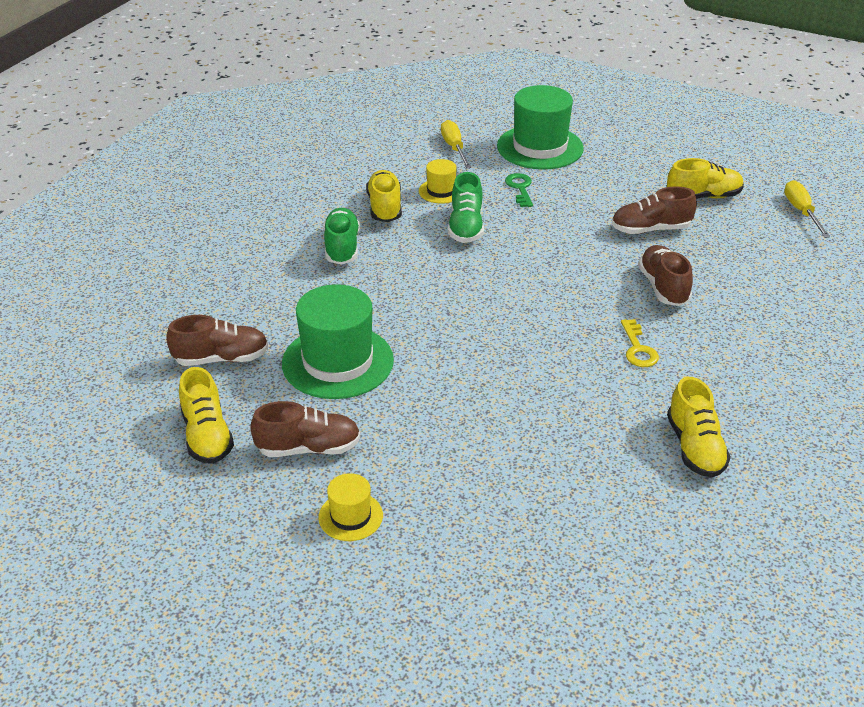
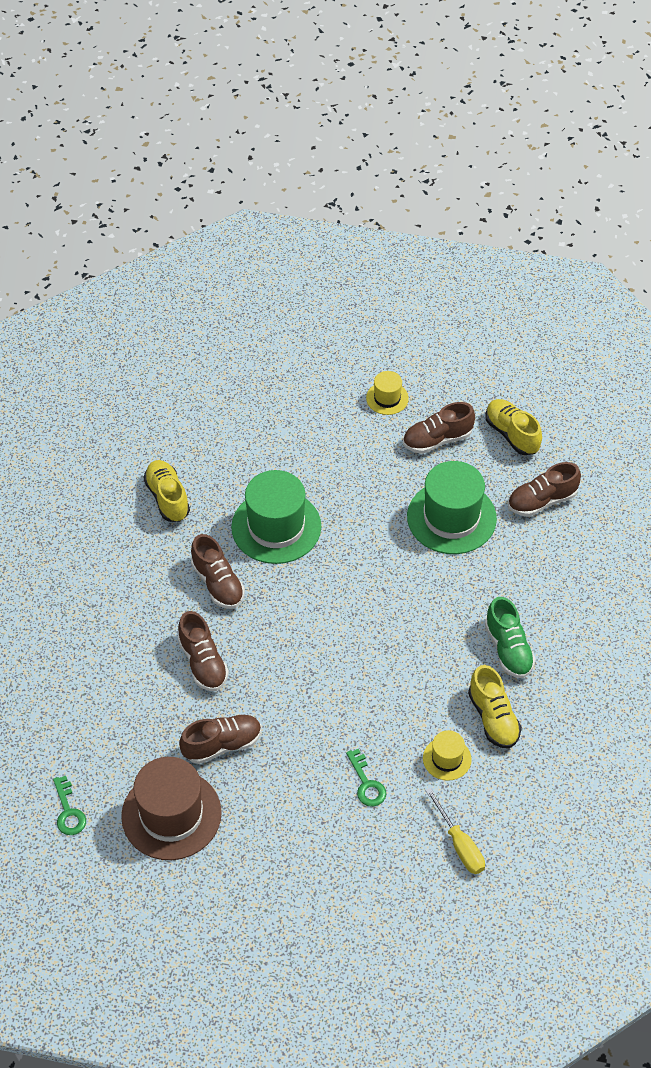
camera: 165 degrees right, 15 degrees up
green shoe [448,172,484,243] -> none
green hat [497,85,584,169] -> green hat moved to [231,470,321,564]
yellow key [621,319,659,367] -> brown shoe [191,534,245,609]
yellow shoe [667,158,744,199] -> brown hat [121,757,222,860]
yellow screwdriver [784,180,830,238] -> green key [53,776,86,835]

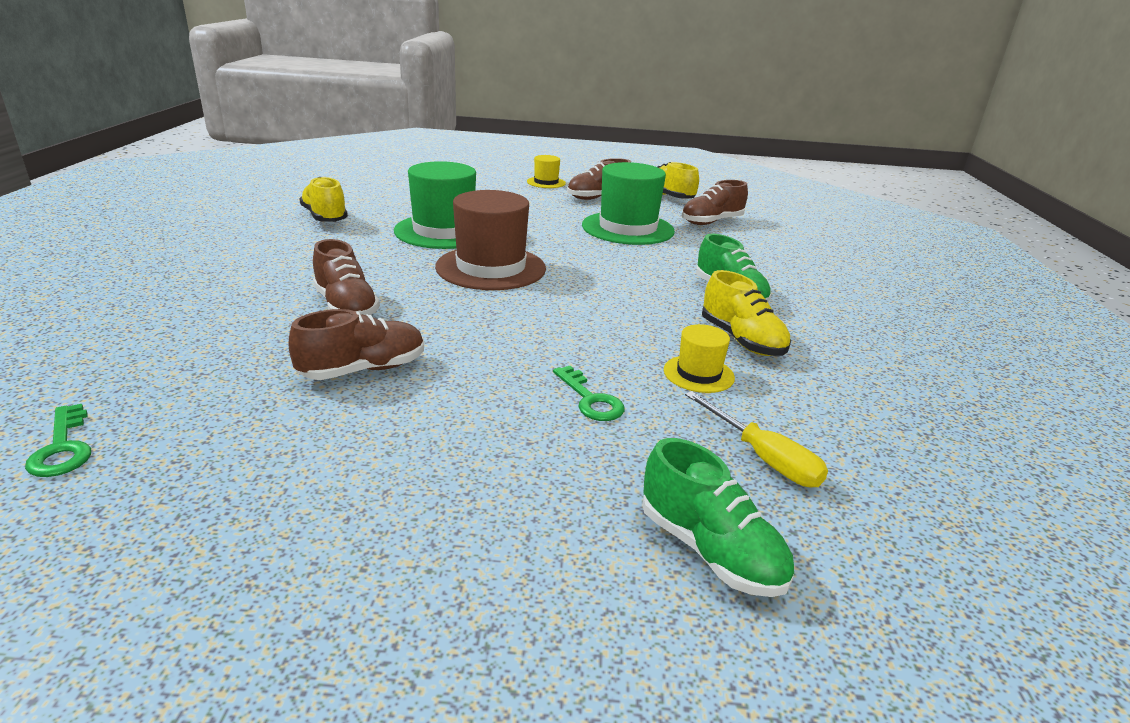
camera: 10 degrees left, 25 degrees down
brown hat [121,757,222,860] -> brown hat moved to [435,190,546,290]
brown shoe [191,534,245,609] -> none
none -> green shoe [642,438,794,597]

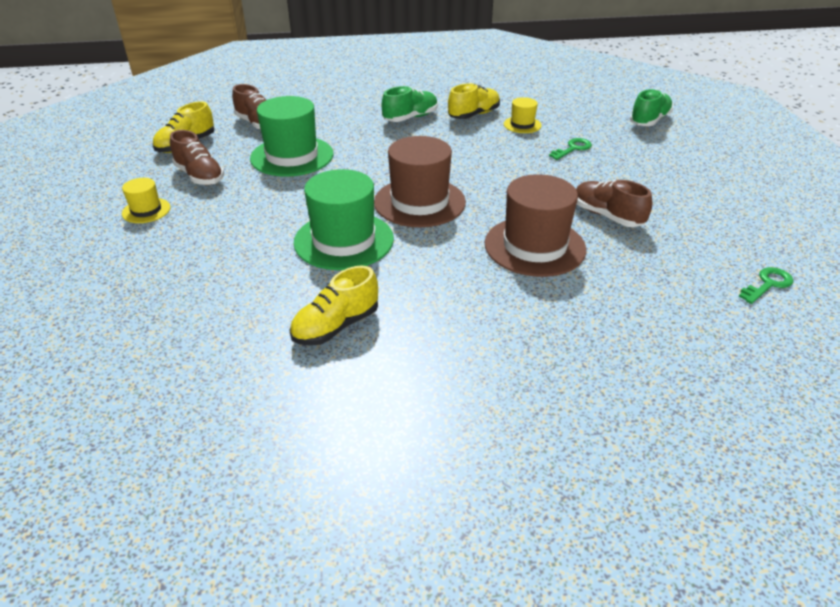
camera: 100 degrees left, 10 degrees up
brown shoe [313,239,380,315] -> brown hat [485,174,586,277]
yellow screwdriver [685,391,828,487] -> none

